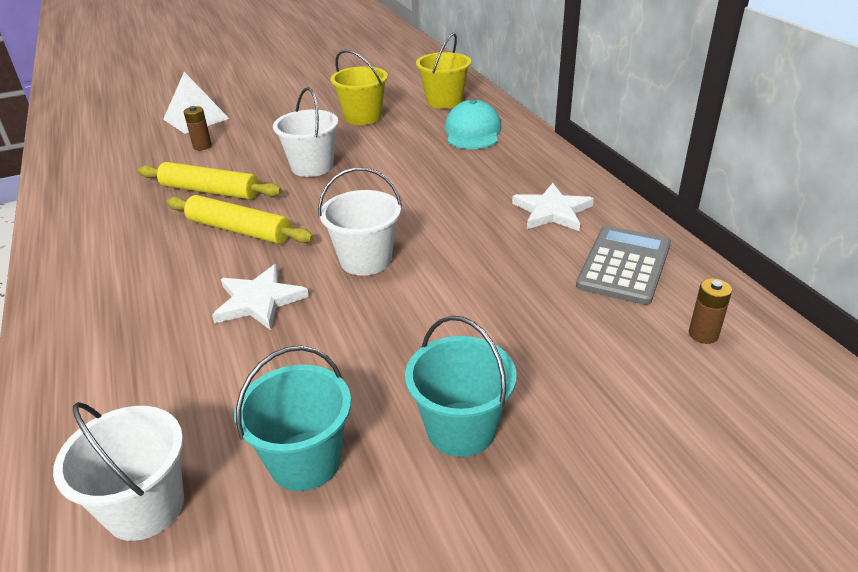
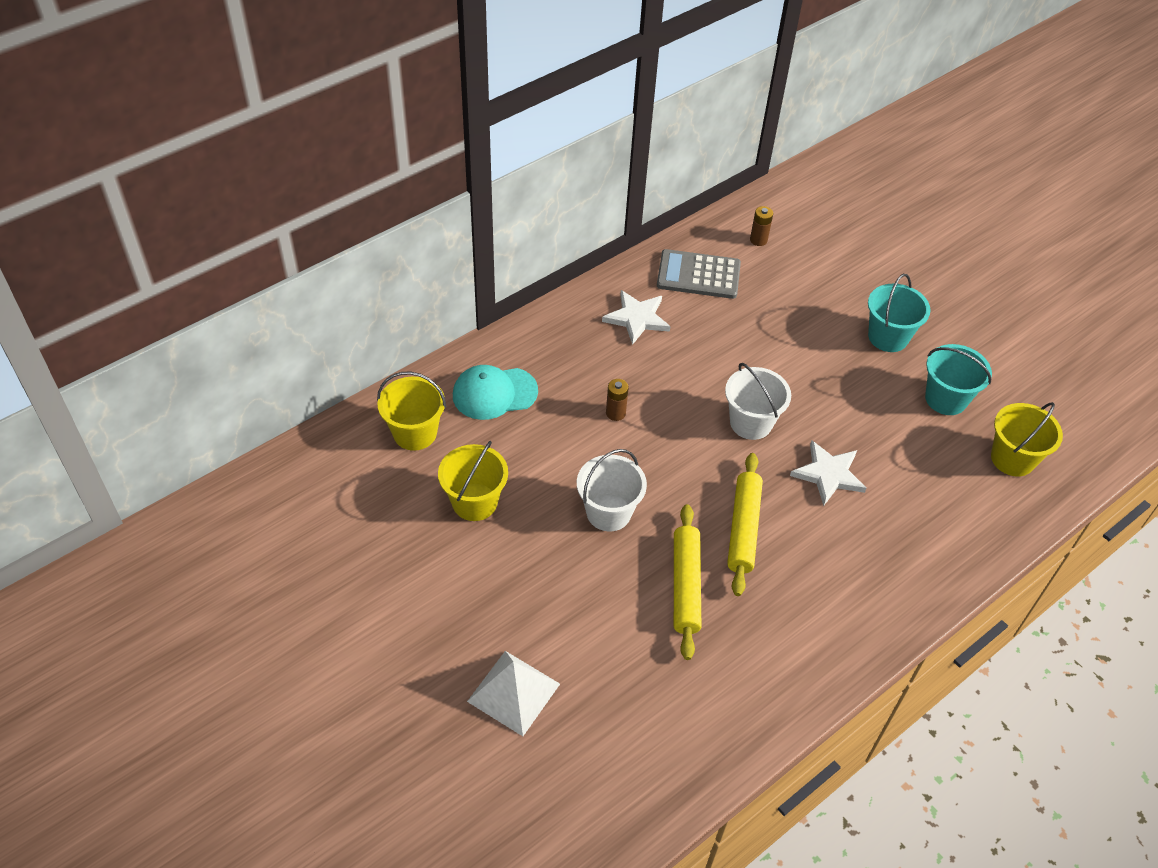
camera: 110 degrees left, 15 degrees up
white bucket [53,402,184,541] -> yellow bucket [991,402,1063,477]
brown battery [184,106,212,150] -> brown battery moved to [606,379,629,421]

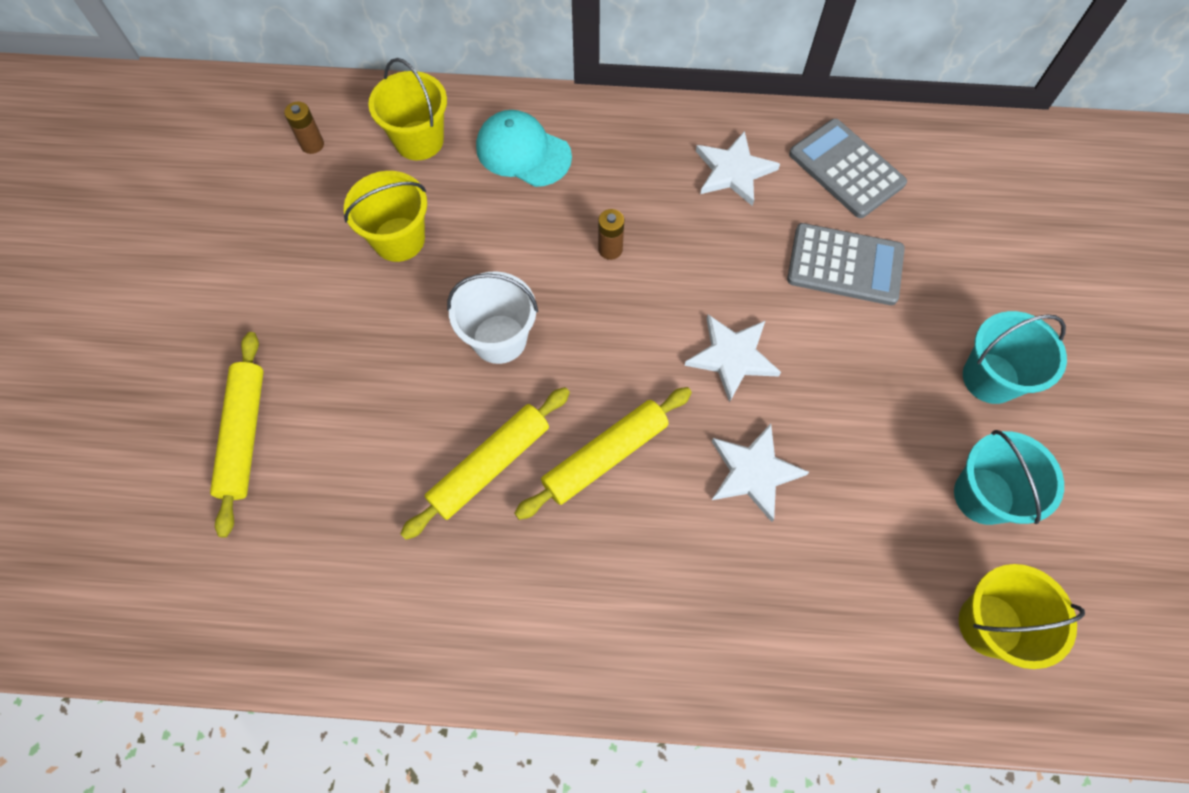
camera: 45 degrees right, 15 degrees up
white pyramid [467,651,560,736] -> yellow rolling pin [210,332,264,538]
white bucket [725,363,791,440] -> white star [684,314,781,403]
brown battery [750,206,773,246] -> brown battery moved to [284,101,324,154]
none -> grey calculator [787,223,905,305]

